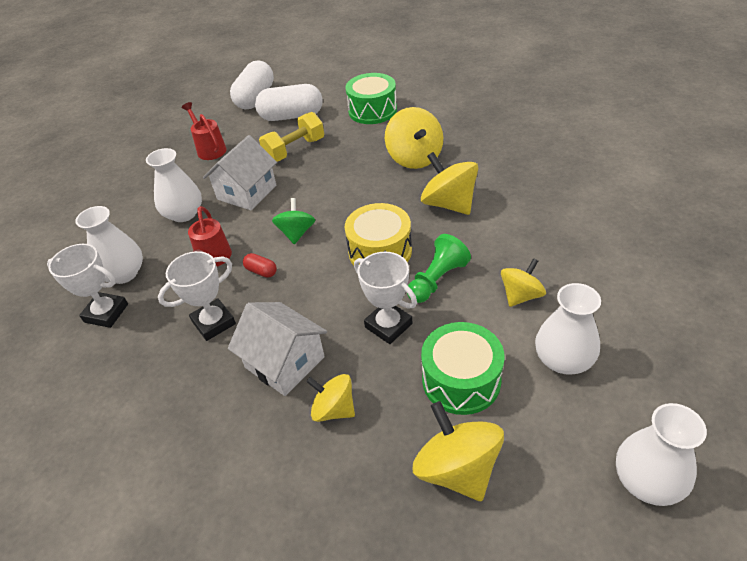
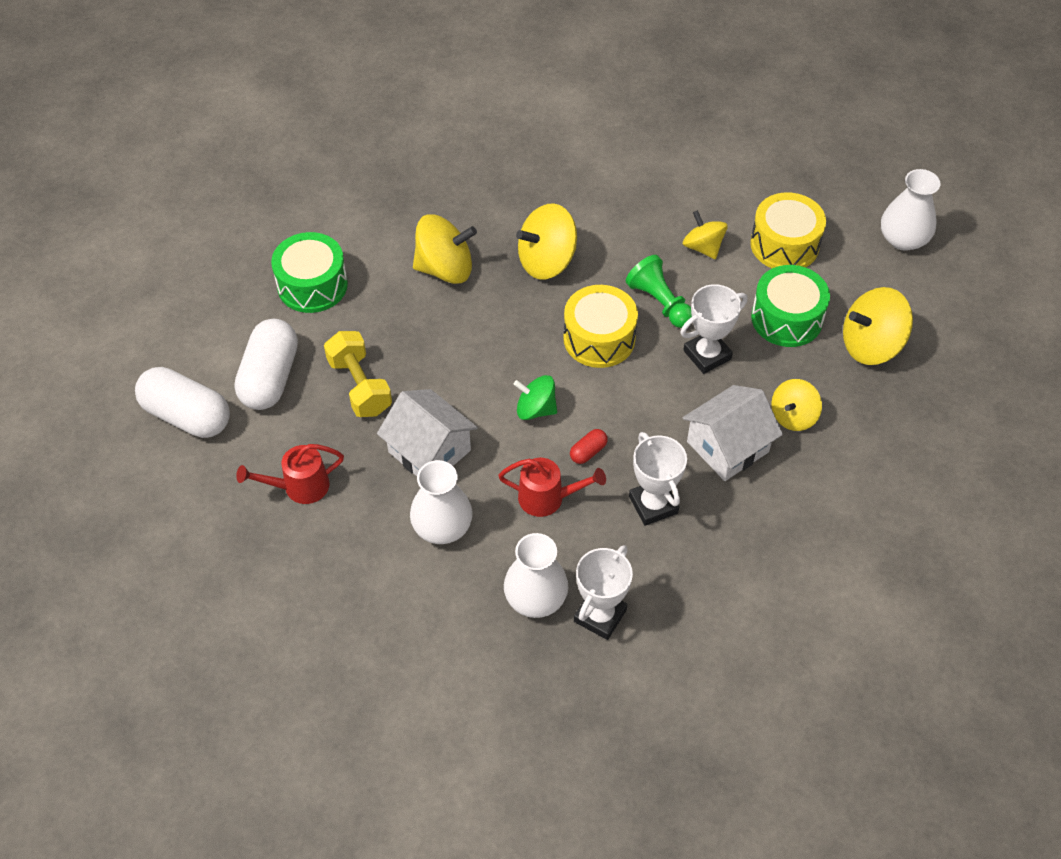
camera: 80 degrees left, 10 degrees up
white vase [535,283,601,375] -> yellow drum [750,193,826,268]

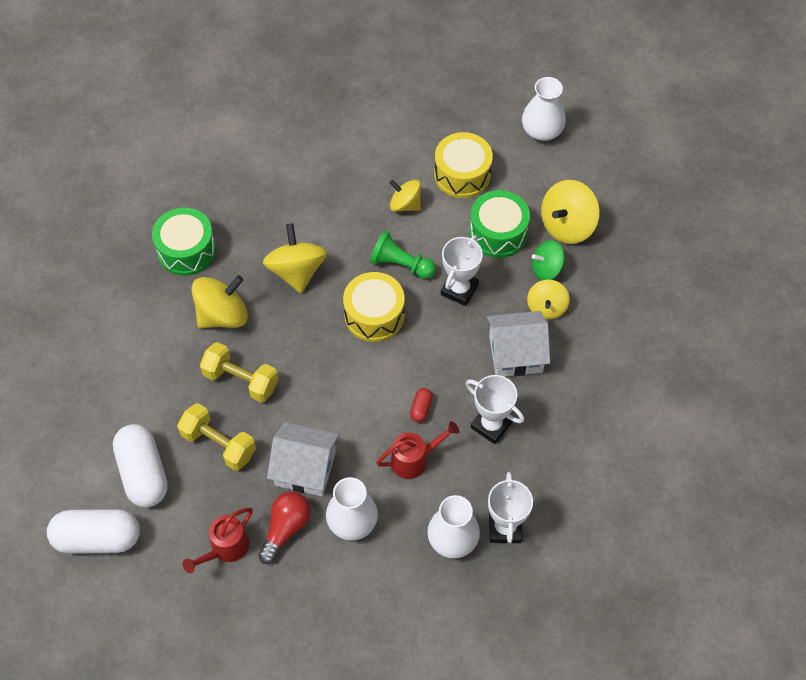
camera: 30 degrees left, 5 degrees up
green drum [271,232,348,313] -> green drum moved to [152,207,216,276]
green spinning top [514,375,557,420] -> green spinning top moved to [532,240,565,280]
yellow spinning top [516,203,577,280] -> yellow spinning top turned 135 degrees clockwise [263,223,327,293]
white house [683,385,783,481] -> white house turned 60 degrees clockwise [487,311,550,376]
none -> yellow dumbbell [200,342,278,403]
none -> red light bulb [258,492,311,564]

